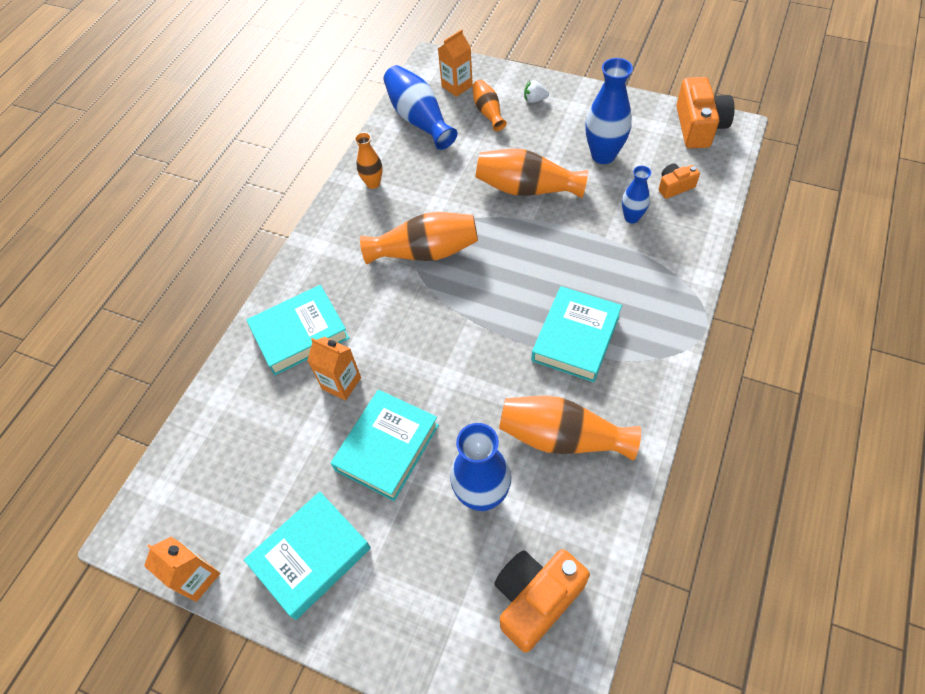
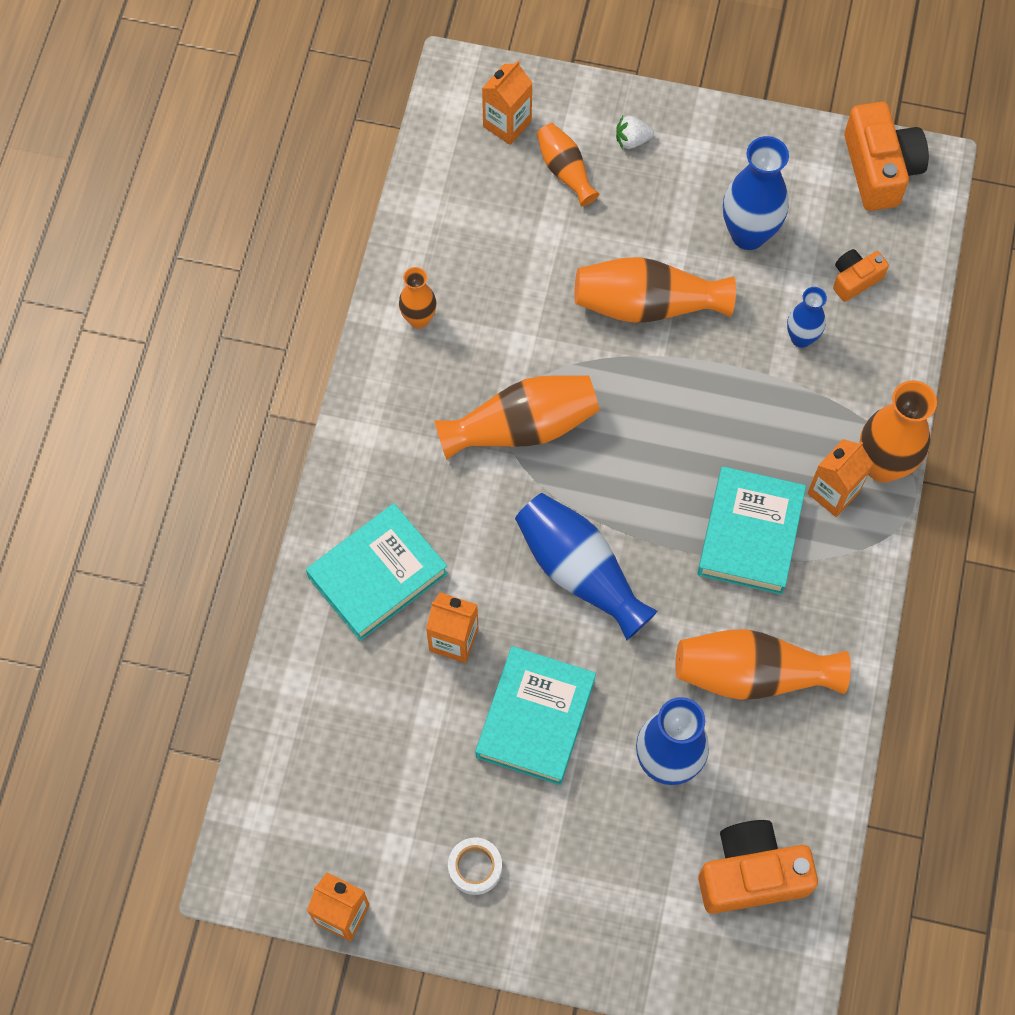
camera: 15 degrees left, 10 degrees up
turquoise book [244,491,371,620] -> white tape [448,838,502,895]
blue vase [383,65,458,150] -> blue vase moved to [515,493,658,640]
orange camera [494,549,590,653] -> orange camera turned 45 degrees clockwise [698,820,818,914]
none -> orange carton [807,439,873,517]
none -> orange vase [860,380,937,483]

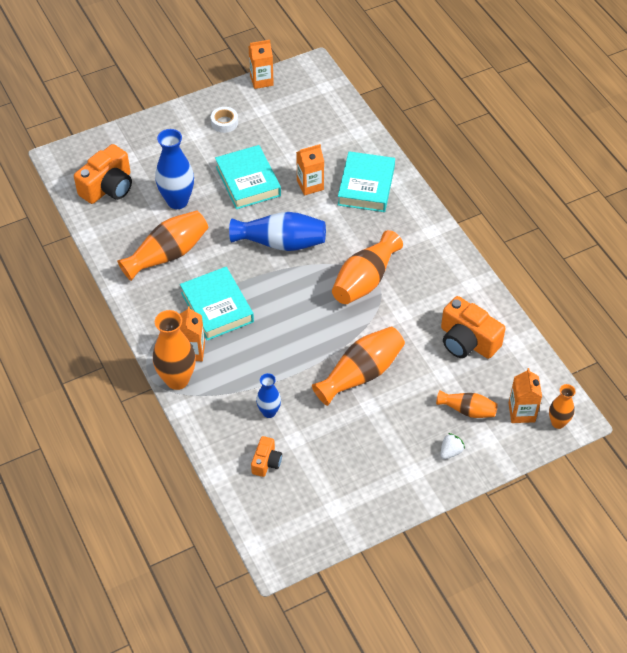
camera: 140 degrees right, 15 degrees down
orange vase [399,267,437,328] -> orange vase moved to [549,384,576,429]
blue vase [723,136,789,250] -> none
orange camera [844,102,929,211] -> orange camera moved to [441,296,506,359]

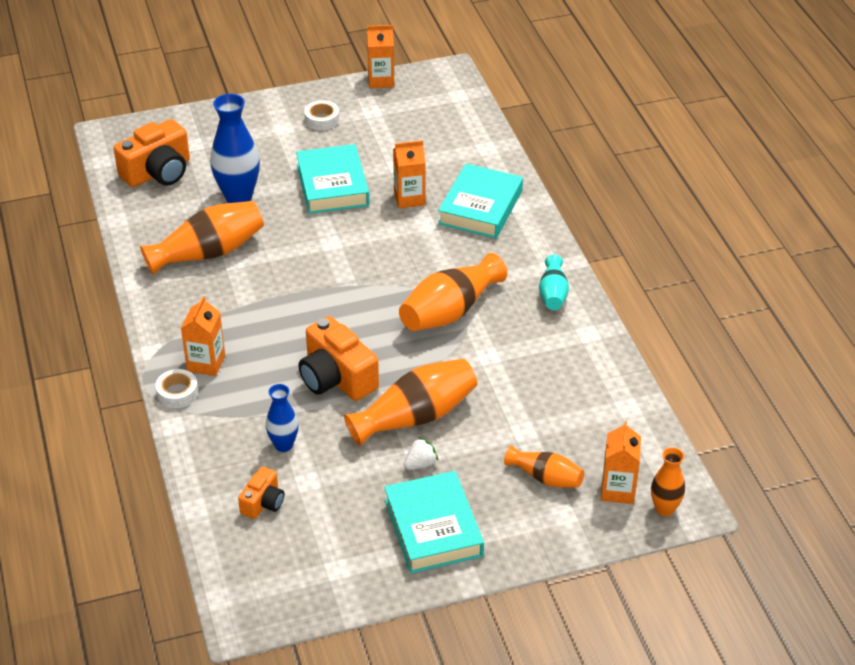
camera: 10 degrees right, 10 degrees down
orange vase [153,310,196,390] -> white tape [156,369,198,408]
turquoise book [180,267,254,341] -> turquoise book moved to [384,471,484,573]
blue vase [229,212,326,251] -> none
orange camera [441,296,506,359] -> orange camera moved to [298,316,379,401]
white strawberry [441,433,465,459] -> white strawberry moved to [404,437,438,470]
none -> turquoise vase [539,255,569,310]

